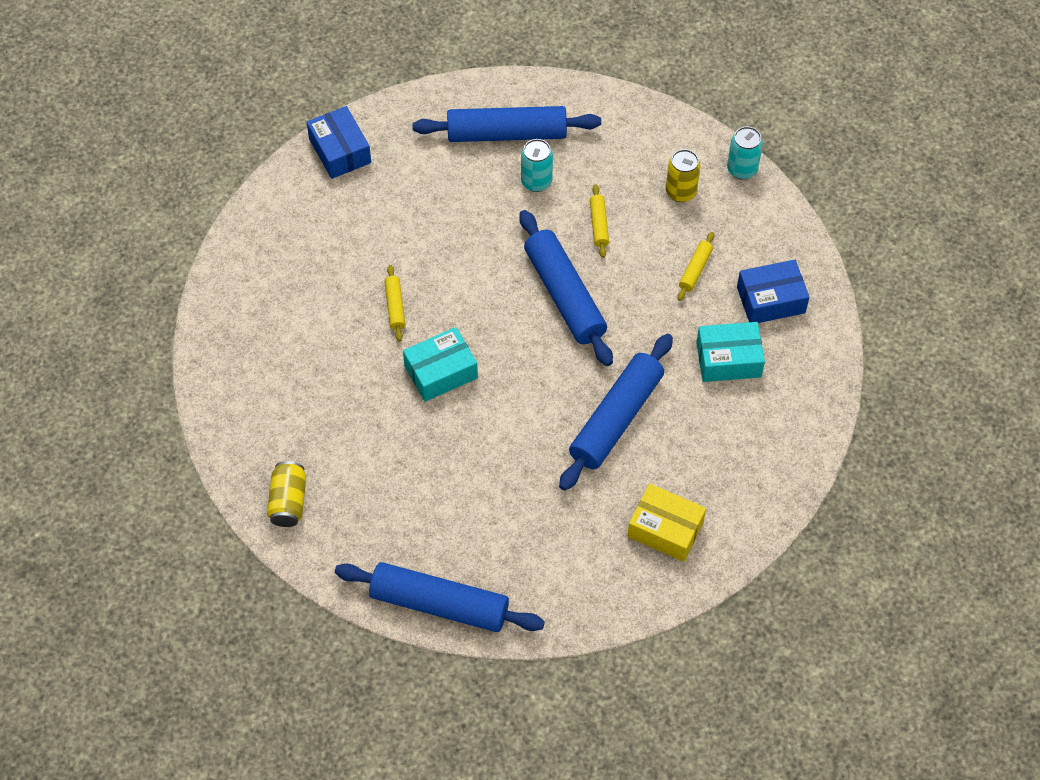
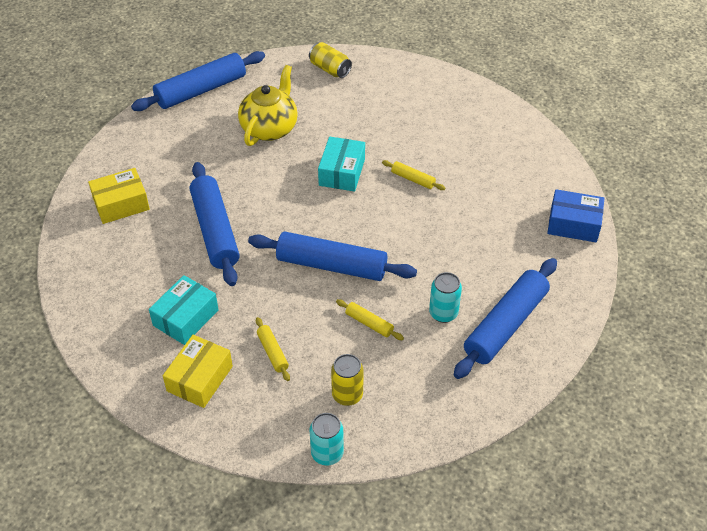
camera: 130 degrees right, 10 degrees down
blue box [737,260,809,323] -> yellow box [163,335,233,408]
none -> yellow teapot [238,65,298,146]

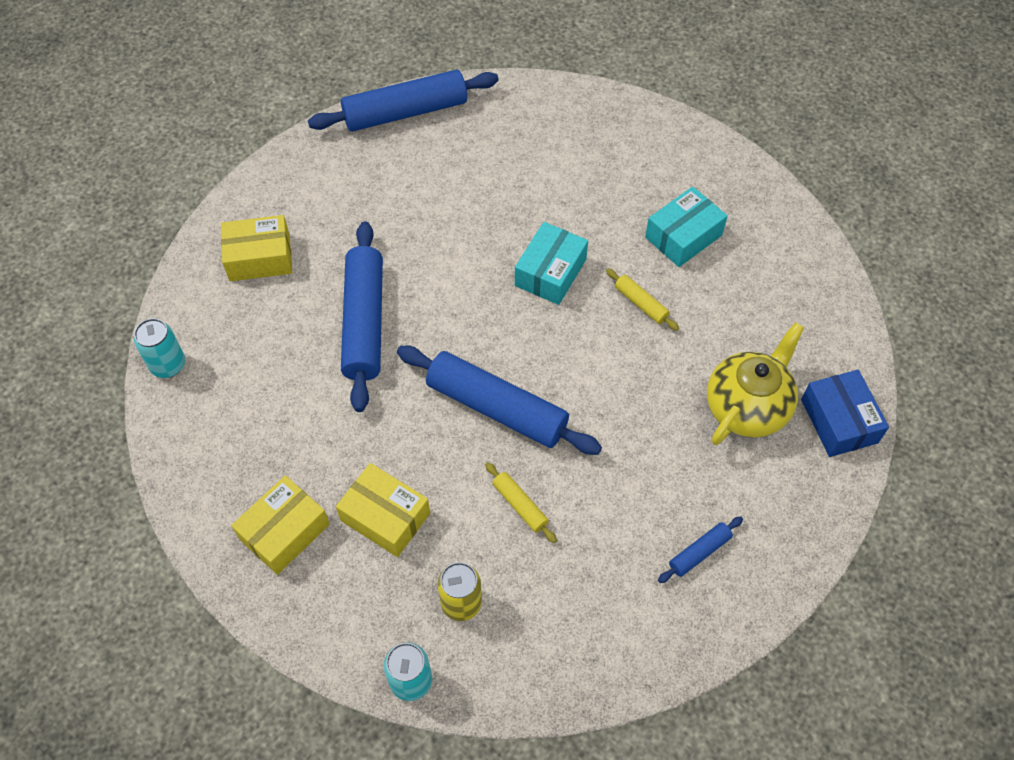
camera: 15 degrees right, 10 degrees up
turquoise box [149,275,219,345] -> turquoise box moved to [645,186,728,267]
yellow teapot [238,65,298,146] -> yellow teapot moved to [707,322,804,445]
yellow rolling pin [256,317,290,381] -> yellow box [336,463,430,557]
yellow can [309,42,352,78] -> none
turquoise can [429,272,462,323] -> turquoise can moved to [134,318,185,378]
blue rolling pin [454,258,557,379] -> blue rolling pin [658,516,743,583], size x0.45
blue box [547,189,605,242] -> blue box turned 45 degrees clockwise [801,370,889,457]

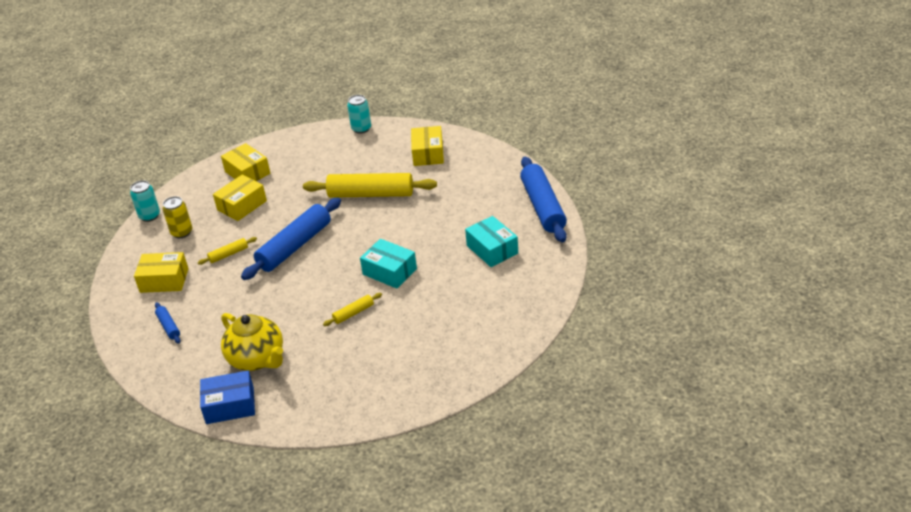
camera: 100 degrees right, 20 degrees down
blue rolling pin [341,221,383,412] -> yellow rolling pin [303,173,437,198]
turquoise box [645,186,728,267] -> turquoise box moved to [465,216,518,267]
none -> yellow box [134,252,189,293]

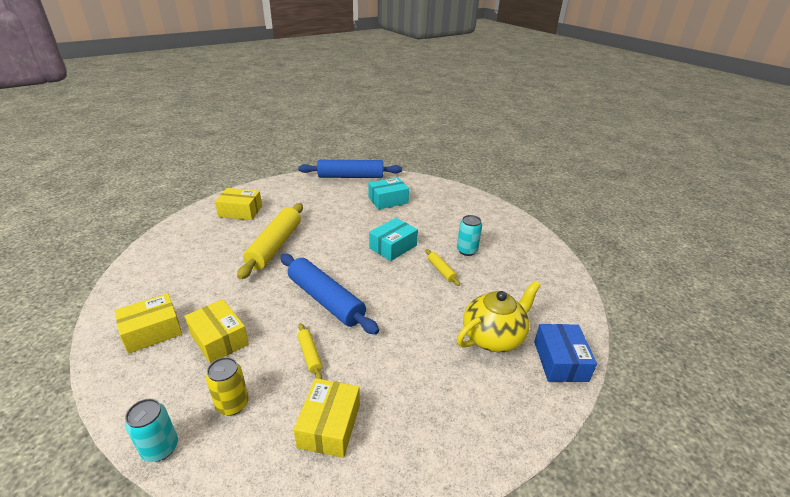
camera: 85 degrees left, 5 degrees down
blue rolling pin [155,302,181,344] -> none
turquoise can [347,95,371,134] -> turquoise can moved to [457,215,482,256]

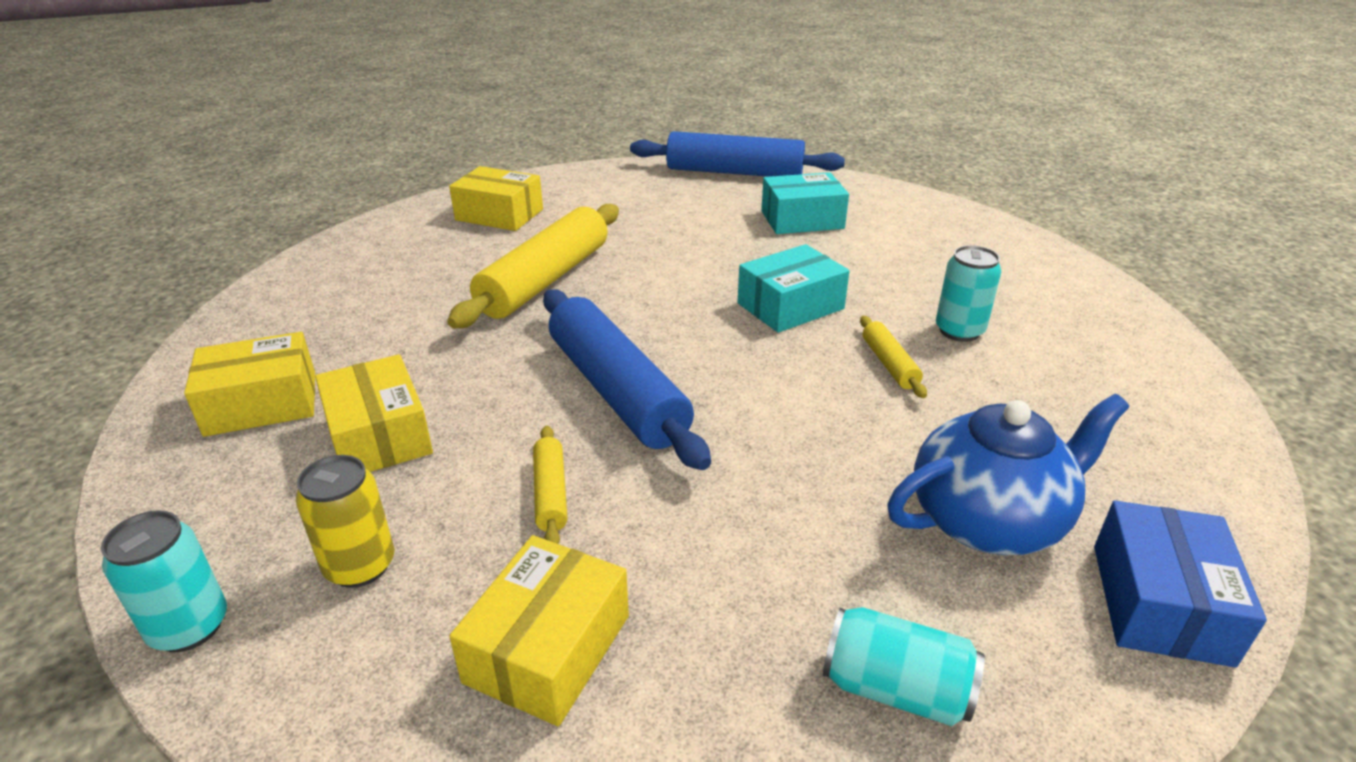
camera: 15 degrees right, 0 degrees up
yellow teapot [457,281,541,352] -> blue teapot [887,394,1129,555]
none -> turquoise can [823,607,985,726]

